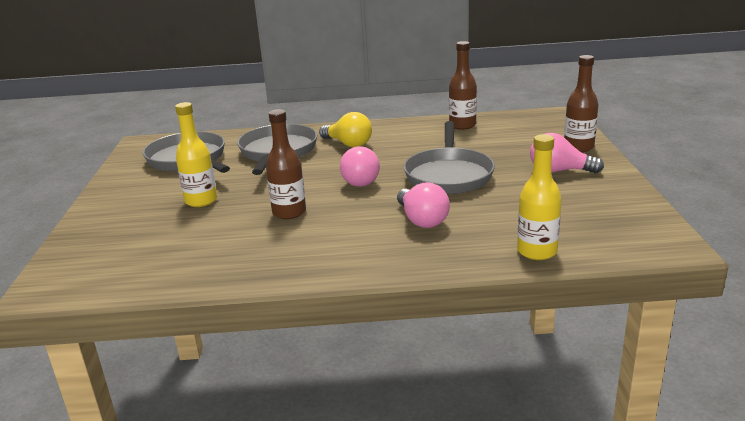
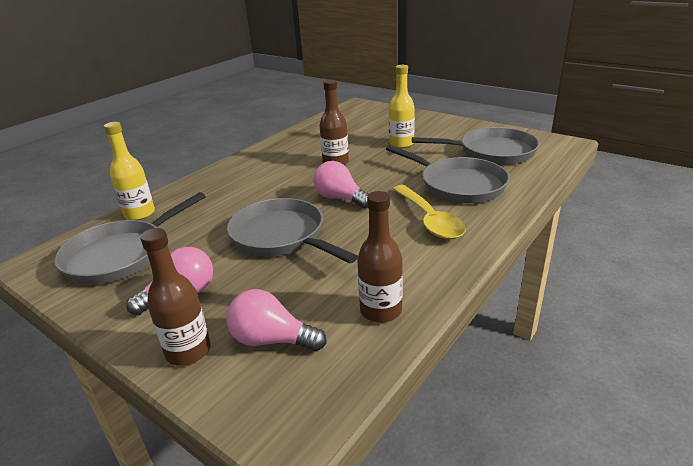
camera: 130 degrees right, 5 degrees up
yellow light bulb [319,112,372,147] -> yellow spoon [393,185,466,239]
pink light bulb [397,182,450,228] -> pink light bulb moved to [226,289,327,351]
none -> grey pan [55,192,206,284]

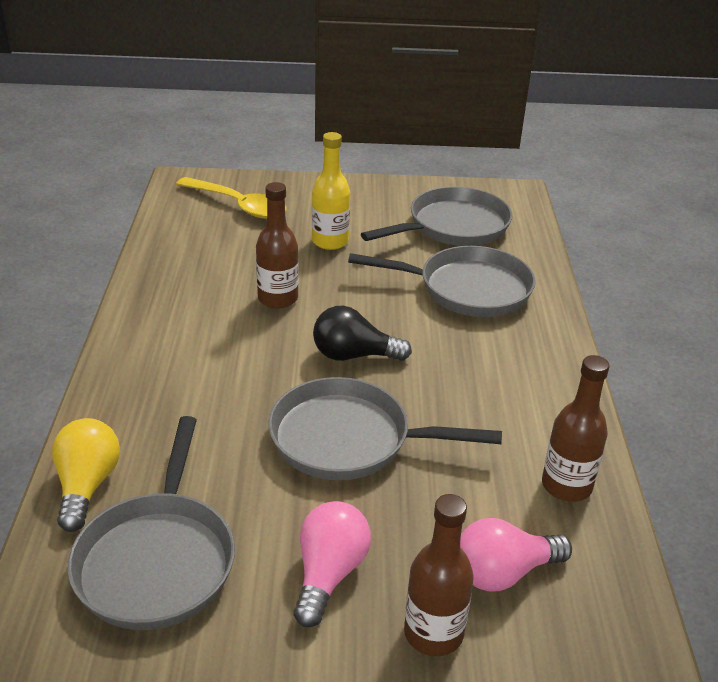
camera: 40 degrees left, 5 degrees up
yellow bottle [104,122,155,220] -> yellow light bulb [52,418,120,532]
pink light bulb [313,161,368,209] -> black light bulb [313,306,412,361]
yellow spoon [393,185,466,239] -> yellow spoon moved to [176,177,287,219]

